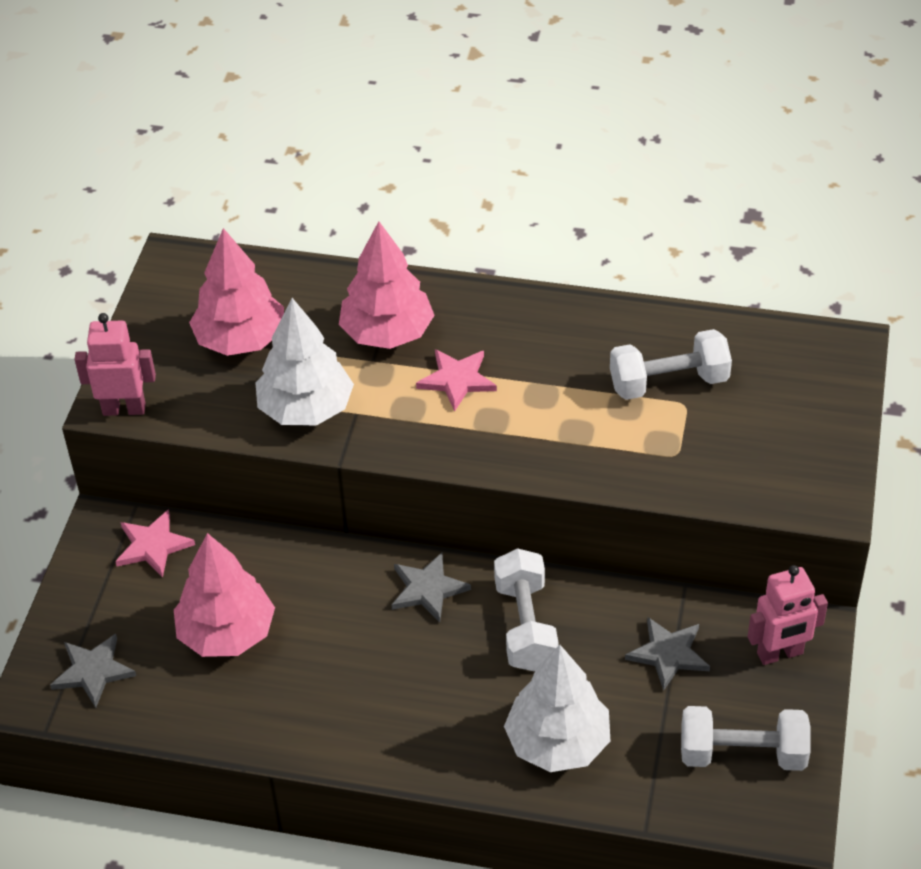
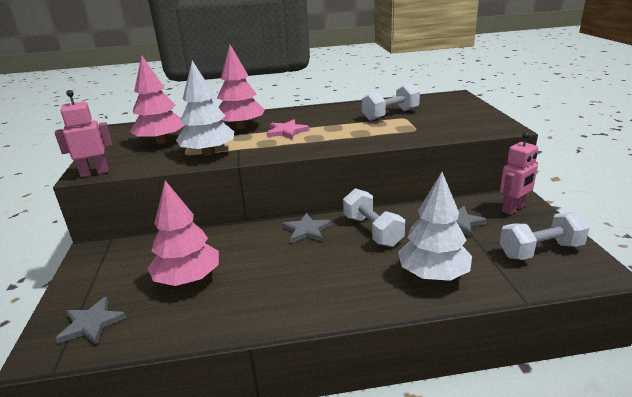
camera: 20 degrees left, 20 degrees down
pink star [115,509,195,578] -> none

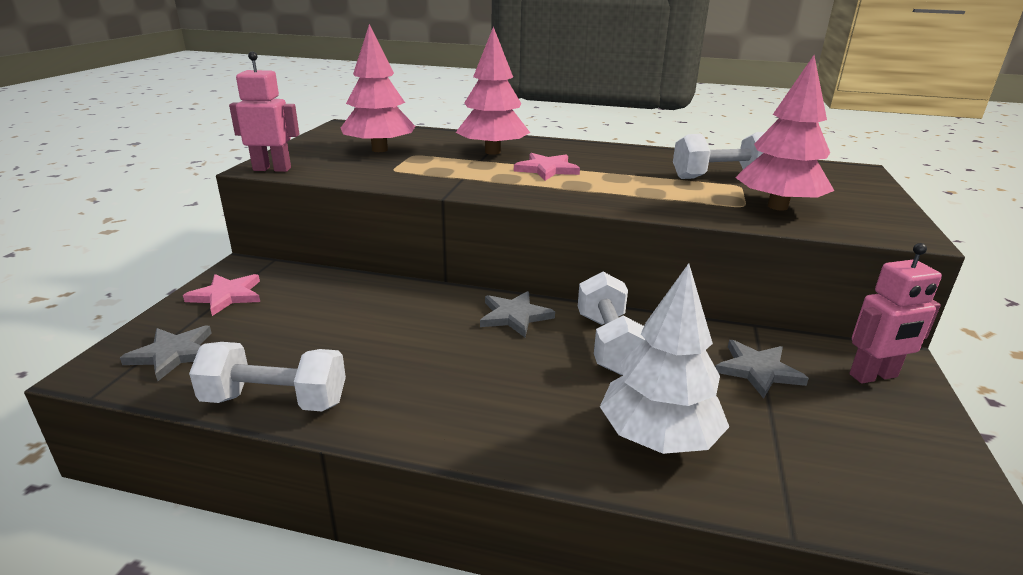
camera: 20 degrees right, 0 degrees up
pink tree [148,181,219,286] -> pink tree moved to [735,55,834,211]
white tree [176,61,234,156] -> none
white dumbbell [500,212,590,260] -> white dumbbell moved to [189,342,346,411]
none -> pink star [183,274,260,316]

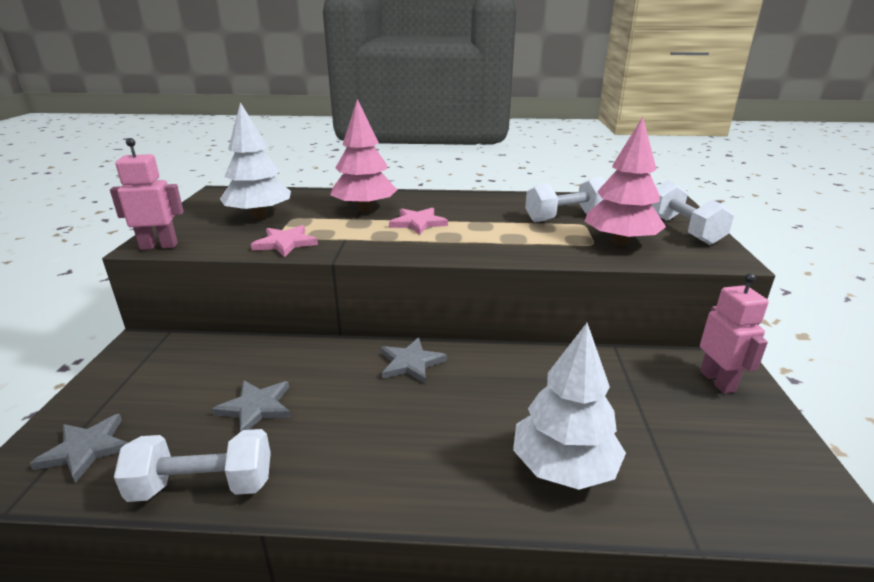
camera: 10 degrees left, 0 degrees up
pink star [183,274,260,316] -> pink star moved to [251,225,318,257]
pink tree [341,24,415,152] -> white tree [220,102,291,219]
white dumbbell [578,272,645,375] -> white dumbbell moved to [651,180,734,245]
grey star [715,340,809,399] -> grey star moved to [212,380,291,432]
pink robot [849,243,942,384] -> pink robot turned 75 degrees counterclockwise [700,273,769,394]

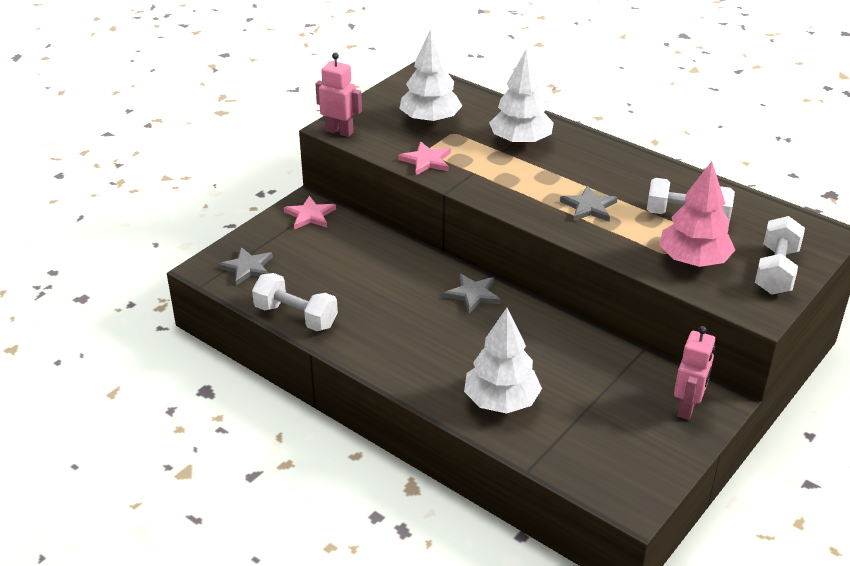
camera: 35 degrees right, 10 degrees up
grey star [212,380,291,432] -> grey star moved to [560,185,618,222]
pink tree [330,99,397,212] -> white tree [489,49,554,145]
pink star [389,208,448,235] -> pink star moved to [284,196,336,229]

